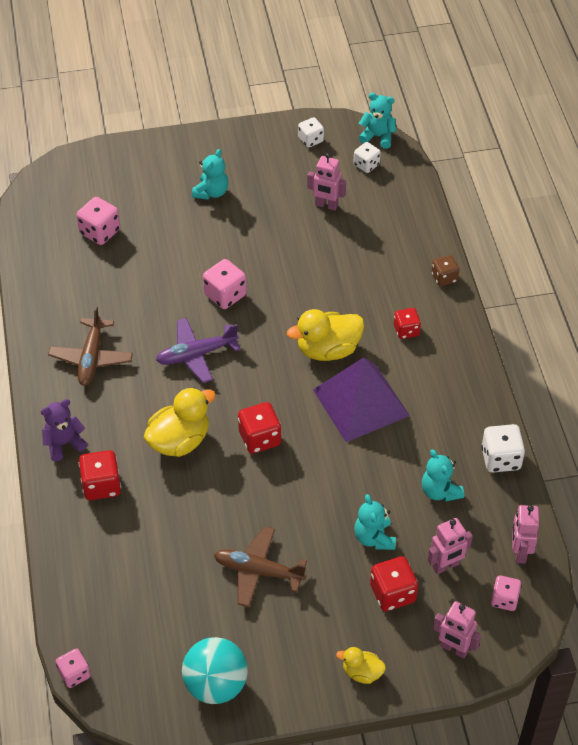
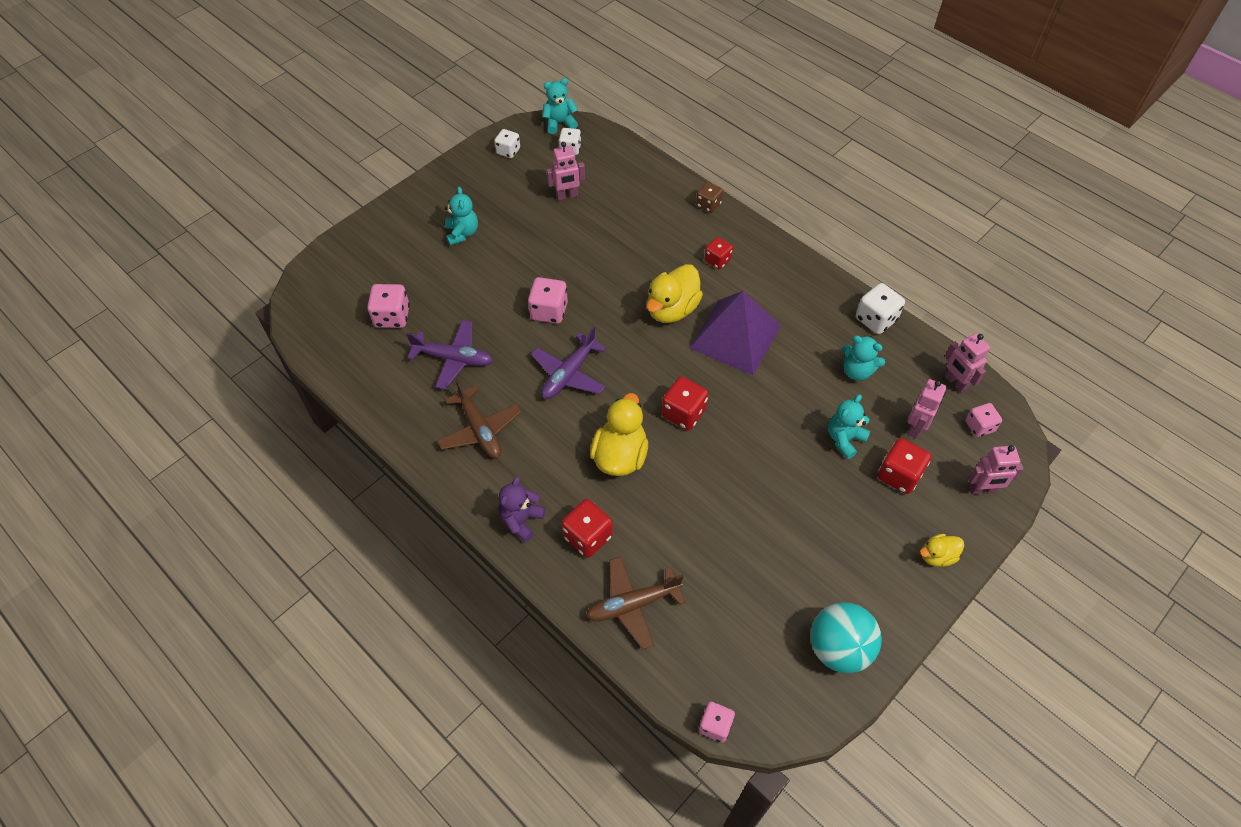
camera: 35 degrees left, 5 degrees up
brown plane [214,526,307,607] -> brown plane moved to [586,556,685,650]
turquoise teddy bear [354,494,396,550] -> turquoise teddy bear turned 90 degrees clockwise [828,394,870,459]
none -> purple plane [406,320,493,389]

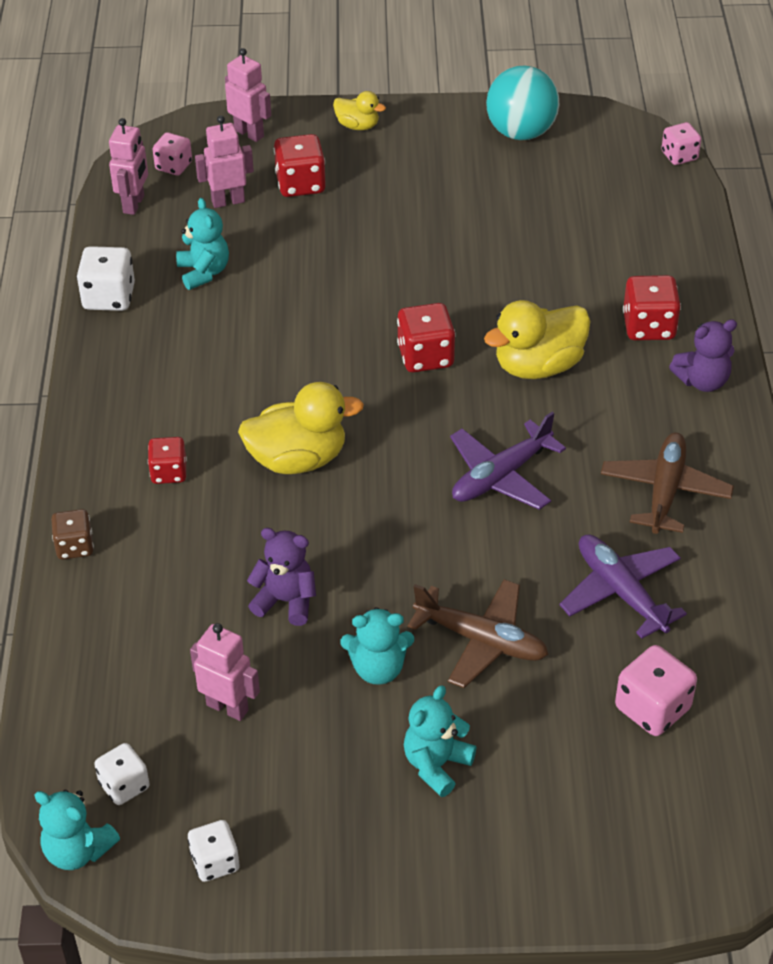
camera: 135 degrees left, 10 degrees down
pink dice [528,277,568,324] -> none
purple plane [531,327,606,399] -> purple plane turned 150 degrees clockwise [450,412,566,510]
brown plane [586,556,685,650] -> brown plane moved to [407,579,548,688]
purple pyramid [689,291,781,375] -> none
turquoise teddy bear [828,394,870,459] -> turquoise teddy bear moved to [340,607,414,685]
none -> purple teddy bear [247,528,316,626]

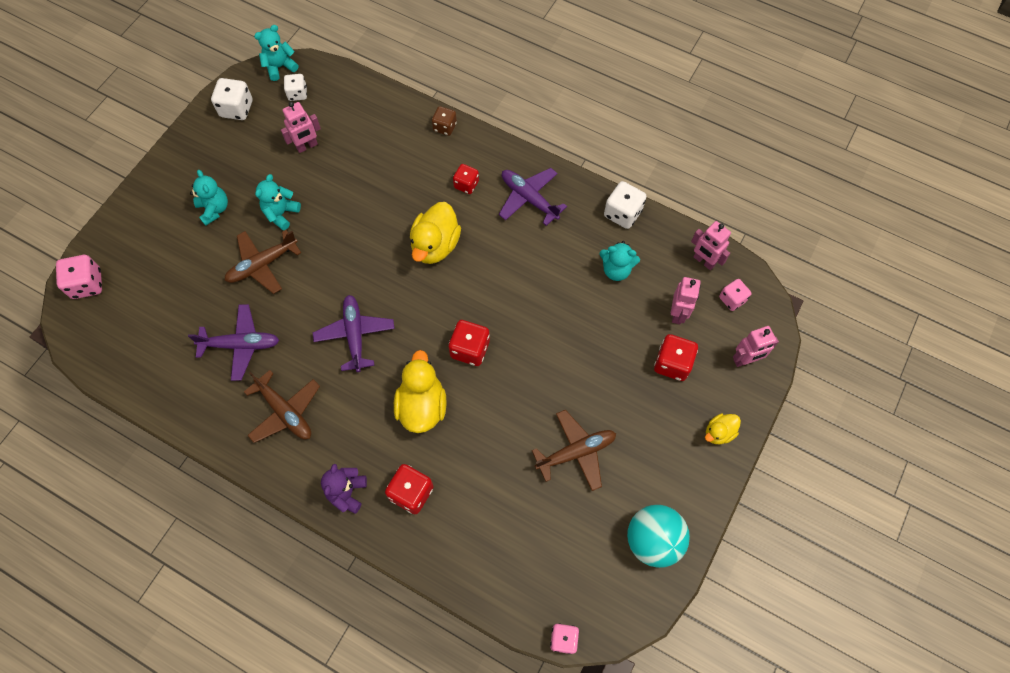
camera: 120 degrees right, 20 degrees up
white dice [188,820,239,882] -> white dice [211,78,252,120], size x1.50
purple teddy bear [247,528,316,626] -> none
pink dice [615,645,697,736] -> pink dice moved to [56,255,102,299]
none -> purple plane [499,168,567,226]
none -> brown plane [532,410,616,491]

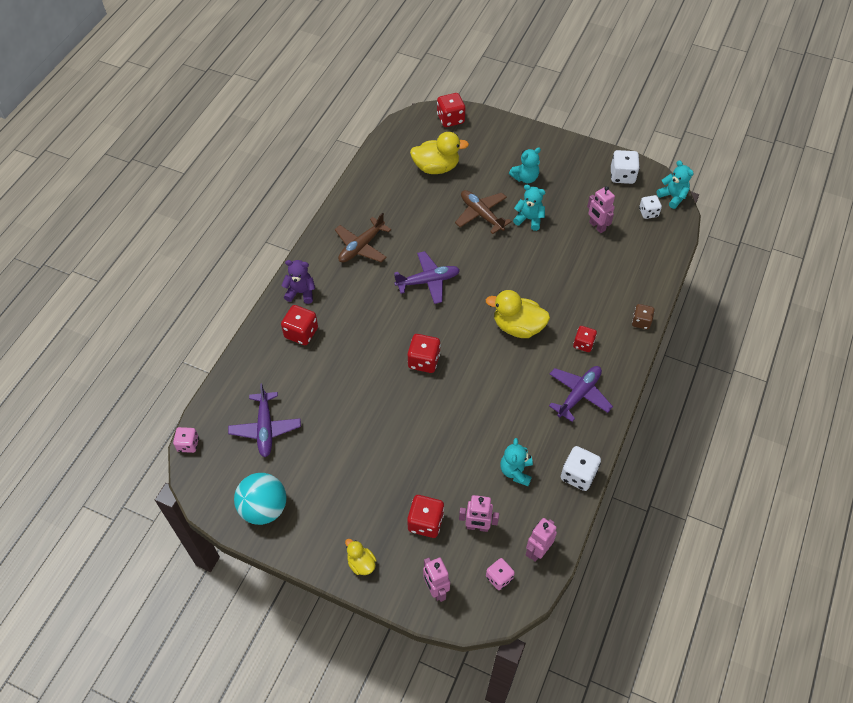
camera: 85 degrees right, 10 degrees down
pink dice [56,255,102,299] -> red dice [437,93,465,127]
purple plane [188,304,279,381] -> purple plane moved to [228,383,301,457]
yellow duck [394,350,447,433] -> yellow duck moved to [410,132,469,174]
brown plane [532,410,616,491] -> none

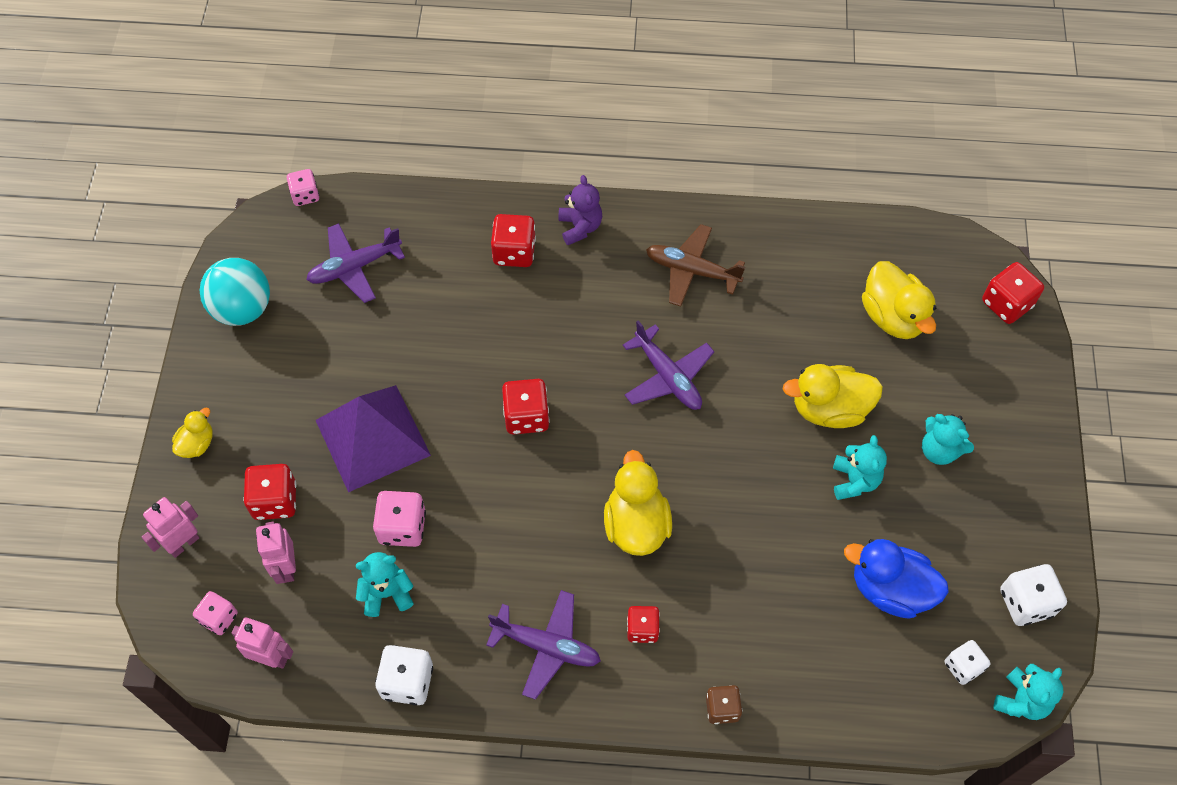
camera: 70 degrees right, 5 degrees up
brown plane [455,190,512,234] -> yellow duck [783,364,883,428]
pink robot [587,186,615,233] -> blue duck [844,539,949,619]
none -> purple pyramid [316,385,431,492]
none -> pink dice [373,491,426,547]

